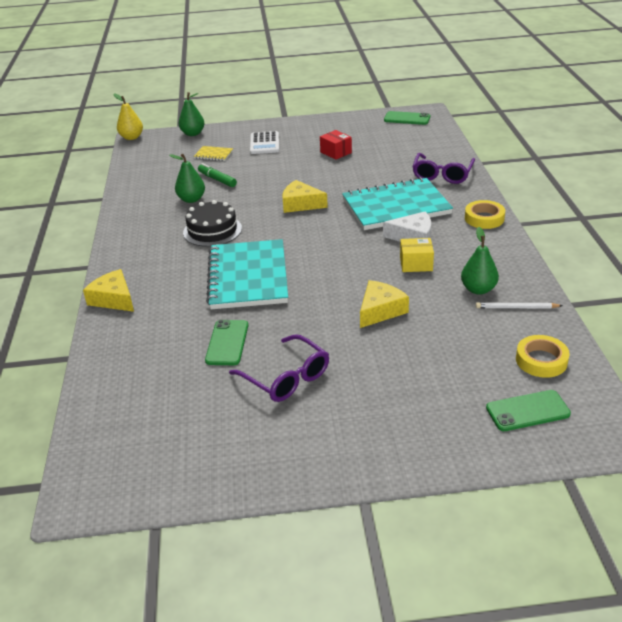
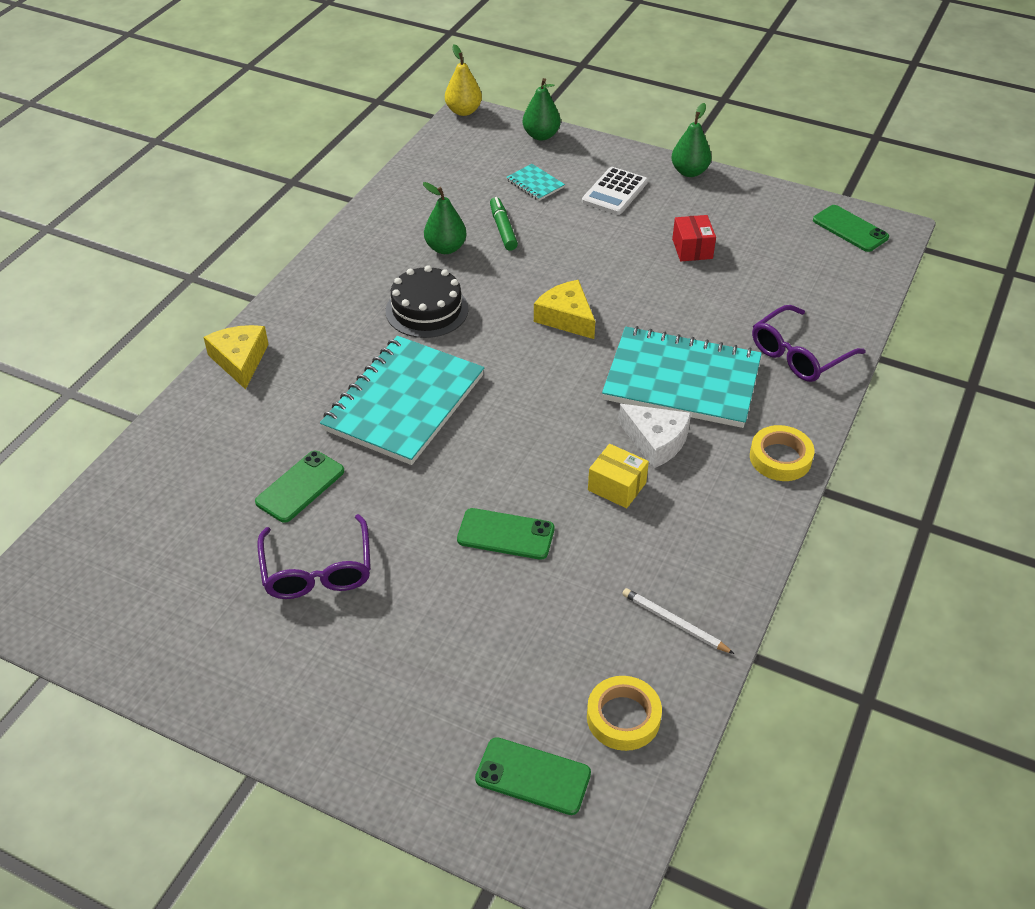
camera: 30 degrees right, 10 degrees up
yellow notebook [194,146,233,161] -> turquoise notebook [506,164,565,201]
yellow cheese [360,280,409,328] -> green phone [457,508,555,560]
green pear [461,227,499,295] -> green pear moved to [671,103,711,177]

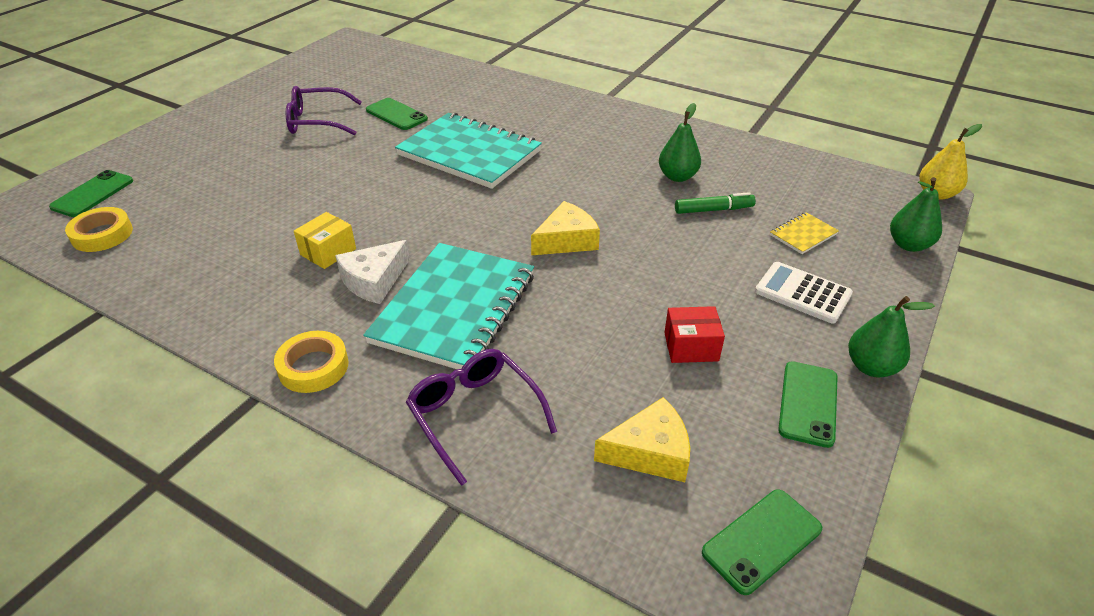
camera: 95 degrees right, 5 degrees down
yellow cheese [204,325,268,390] -> yellow cheese moved to [594,397,690,482]
black cake [386,265,469,338] -> none
green phone [457,508,555,560] -> green phone moved to [778,361,838,448]
turquoise notebook [506,164,565,201] -> yellow notebook [770,212,839,254]
white pencil [622,588,734,654] -> none

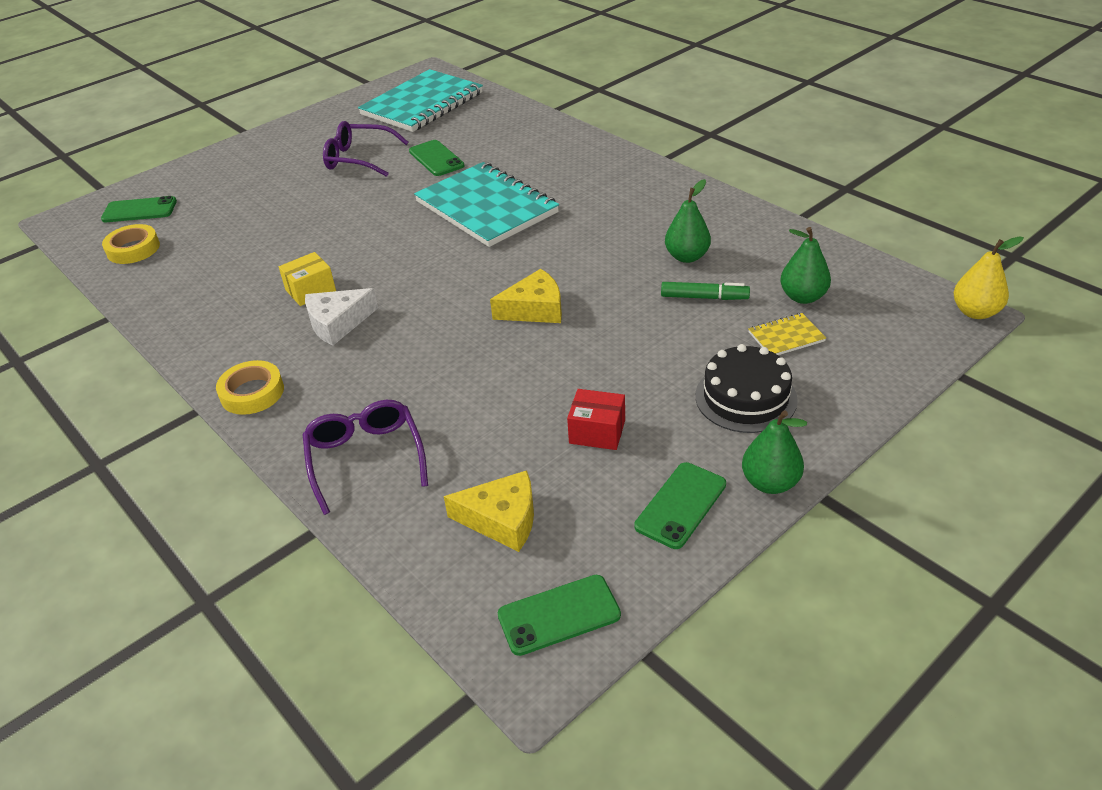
camera: 20 degrees right, 0 degrees up
green phone [49,170,133,217] -> green phone turned 45 degrees clockwise [101,196,177,222]
turquoise notebook [363,243,534,369] -> turquoise notebook moved to [358,69,483,132]
white calculator [755,262,853,323] -> black cake [695,344,798,433]
green pear [890,177,942,252] -> green pear moved to [780,227,831,304]

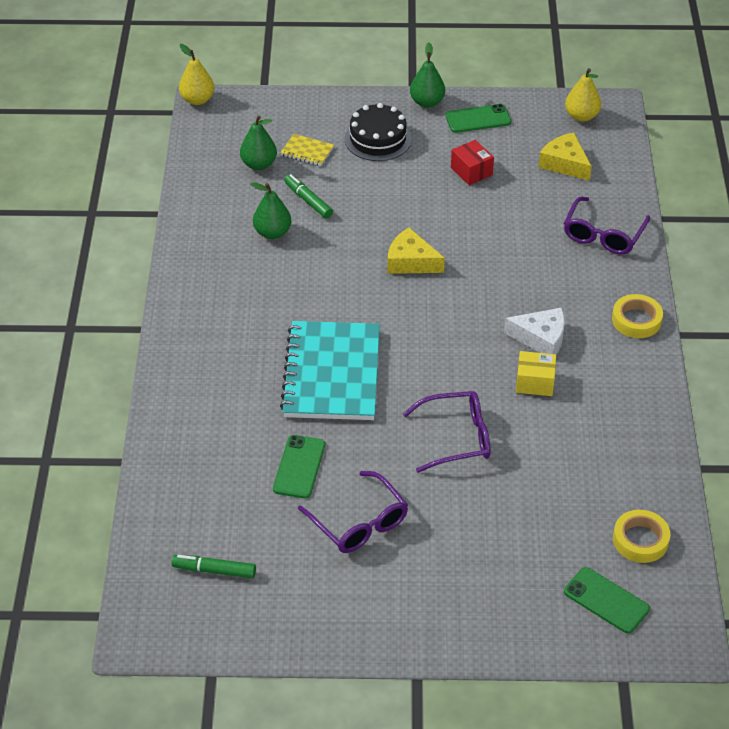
camera: 140 degrees left, 5 degrees up
turquoise notebook [358,69,483,132] -> green marker [172,555,256,579]
green phone [498,575,621,656] -> yellow pear [565,68,601,122]
none -> purple glasses [403,391,491,473]

